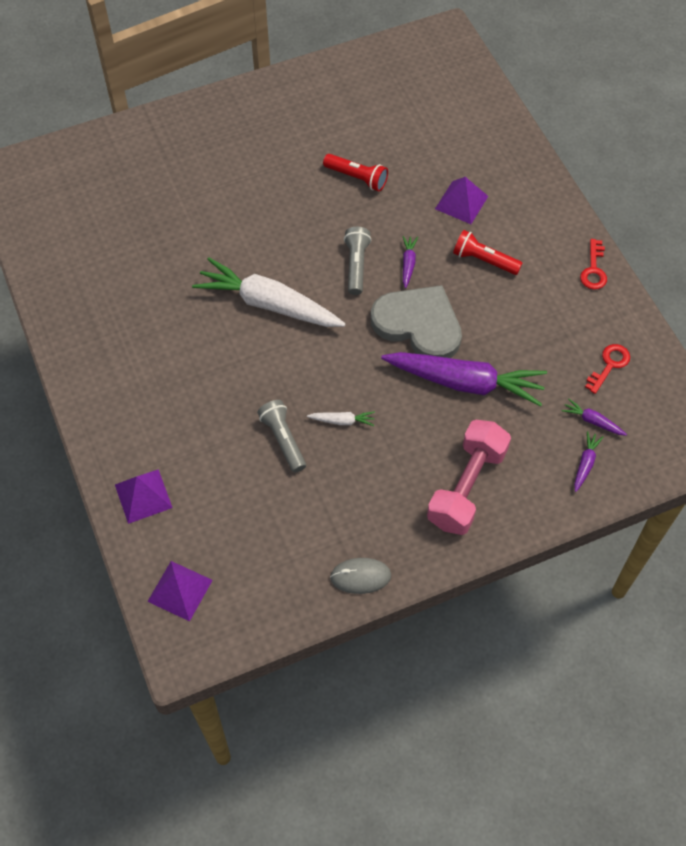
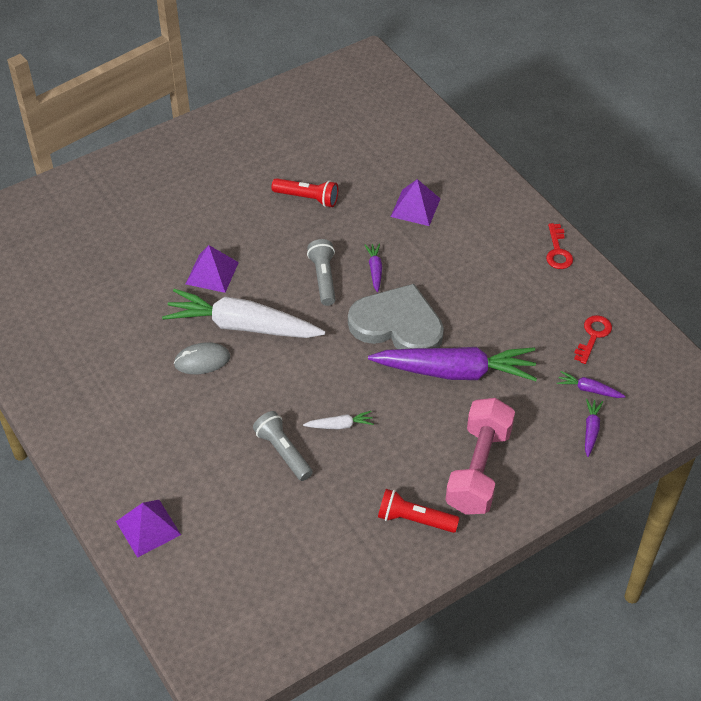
camera: 10 degrees left, 10 degrees down
purple pyramid [147,561,213,621] -> purple pyramid moved to [186,245,239,293]
grey mouse [330,558,391,594] -> grey mouse moved to [174,342,230,374]
red flashlight [453,230,522,275] -> red flashlight moved to [378,489,459,533]

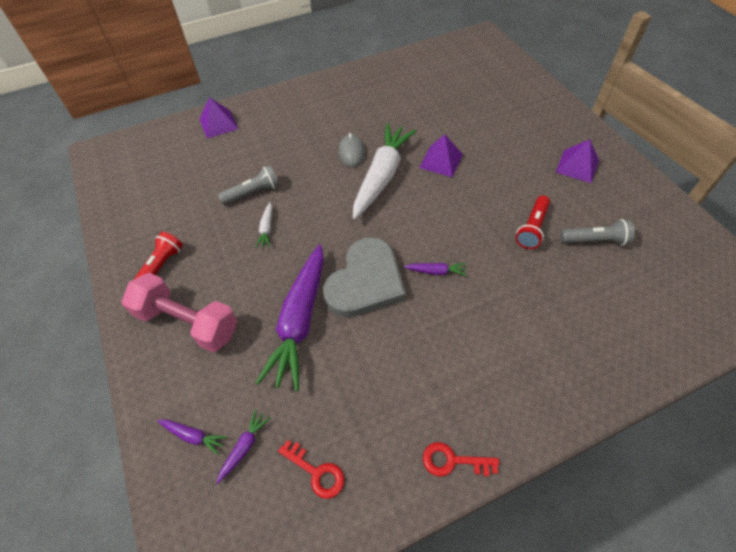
camera: 100 degrees right, 5 degrees up
grey flashlight [307,239,336,306] -> grey flashlight moved to [560,219,635,246]
purple pyramid [391,179,441,226] -> purple pyramid moved to [556,139,599,183]

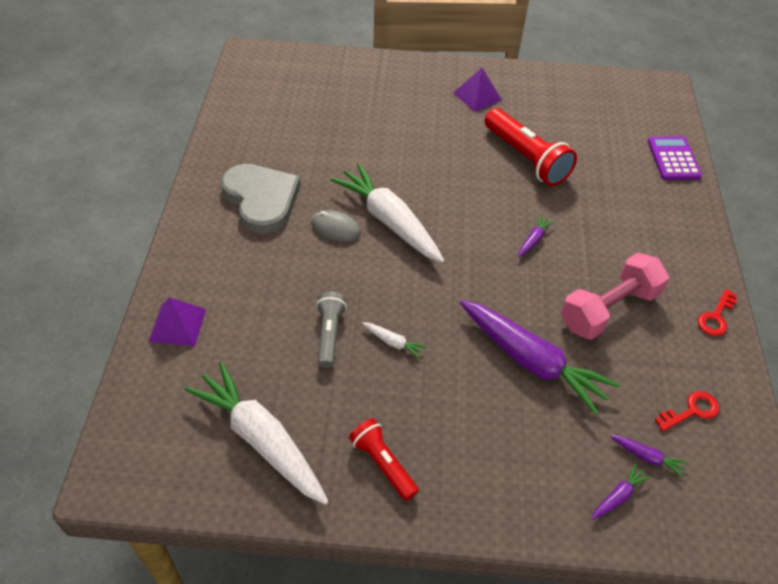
camera: 65 degrees left, 5 degrees down
pink dumbbell [121,273,238,353] -> pink dumbbell moved to [561,253,669,340]
purple carrot [216,410,271,484] -> purple carrot turned 150 degrees clockwise [610,435,688,478]
grey heart [323,237,406,317] -> grey heart moved to [221,164,301,234]
purple pyramid [419,134,463,177] -> none
red flashlight [516,195,550,249] -> red flashlight [485,108,577,186], size x1.70
grey flashlight [560,219,635,246] -> none
none -> white carrot [185,362,329,505]
none -> purple calculator [648,137,702,180]

